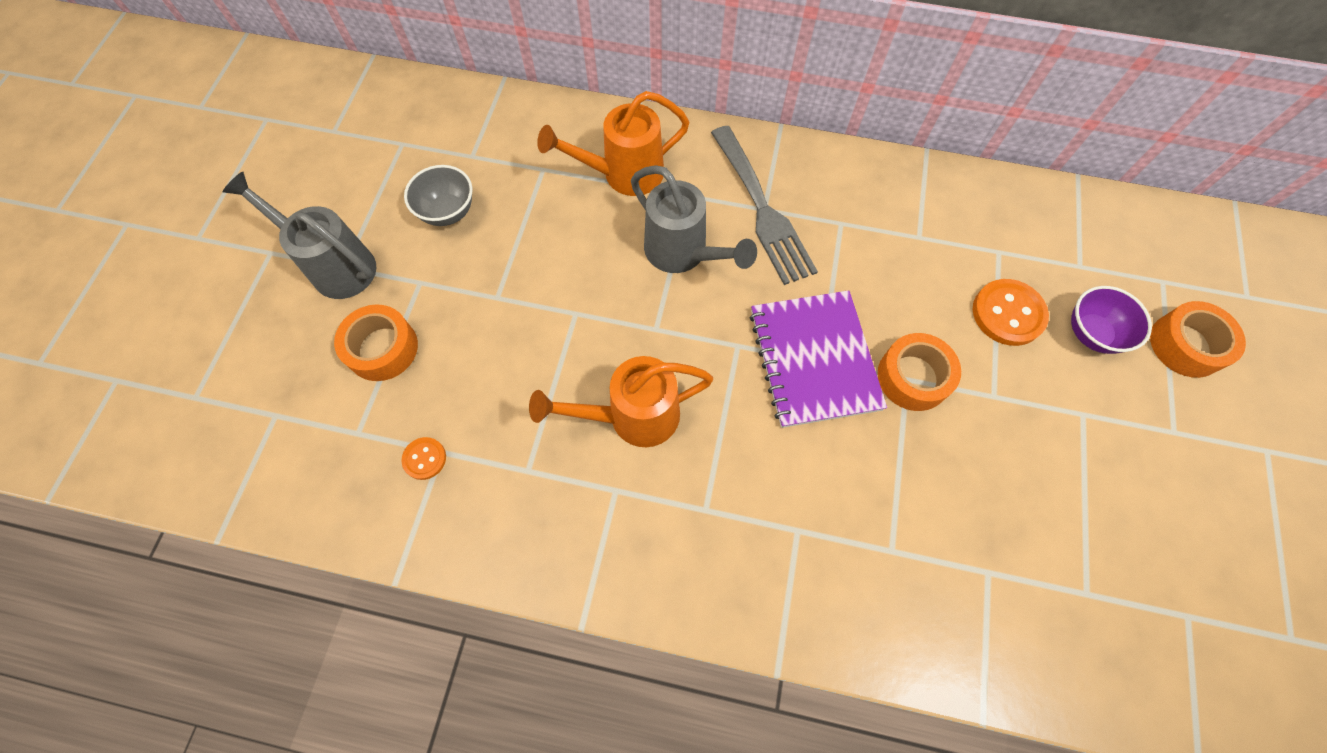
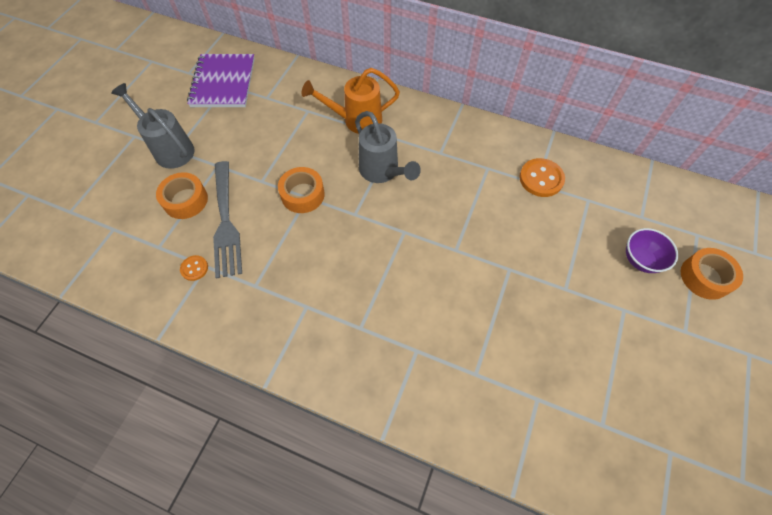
camera: 10 degrees right, 5 degrees down
grey bowl [404,165,473,226] -> none
orange watering can [529,356,713,447] -> none
grey fork [711,126,818,285] -> grey fork moved to [213,161,242,279]
purple notebook [750,290,887,428] -> purple notebook moved to [187,54,255,107]
orange tape [877,333,961,411] -> orange tape moved to [278,167,325,213]
orange button [973,279,1049,346] -> orange button moved to [519,158,565,197]

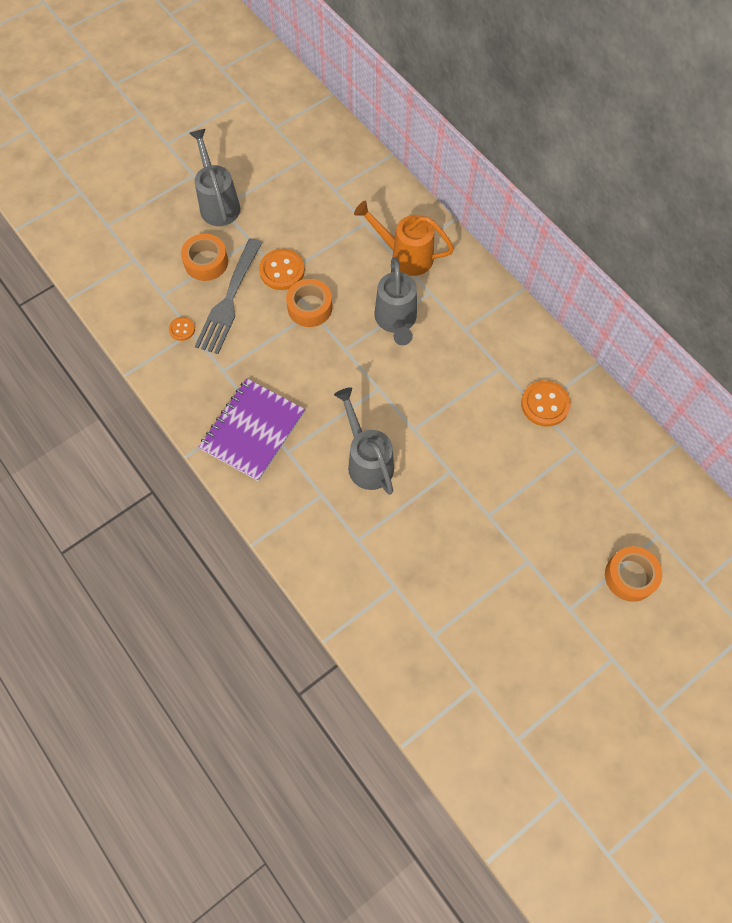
camera: 30 degrees right, 5 degrees up
purple notebook [187,54,255,107] -> purple notebook moved to [199,378,305,481]
purple bowl [626,228,678,273] -> none
none -> orange button [259,249,305,290]
none -> grey watering can [334,387,394,495]

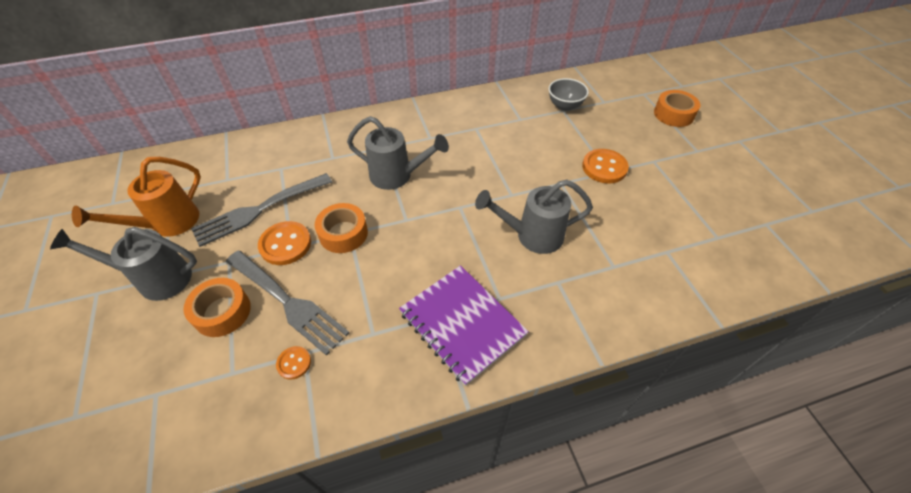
camera: 70 degrees left, 15 degrees down
orange watering can [354,201,454,276] -> orange watering can moved to [72,157,201,237]
orange button [521,380,571,427] -> orange button moved to [582,149,629,183]
none -> grey fork [191,173,332,247]
none -> grey bowl [549,78,589,111]

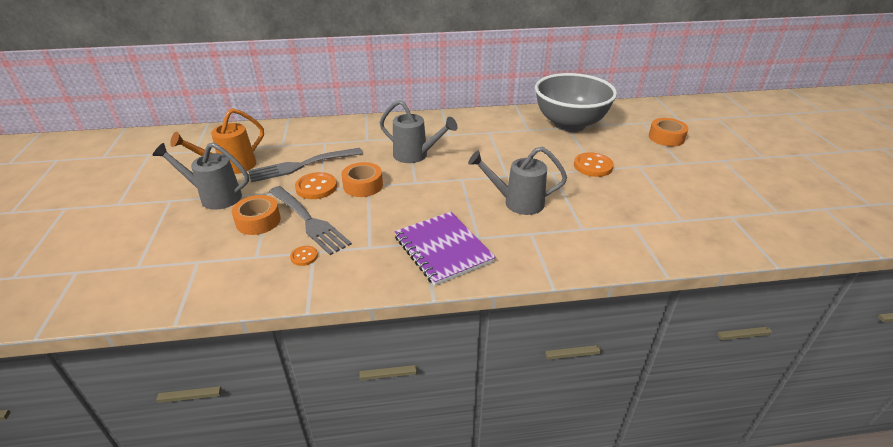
camera: 10 degrees right, 15 degrees down
grey bowl [549,78,589,111] -> grey bowl [535,73,617,132], size x2.32

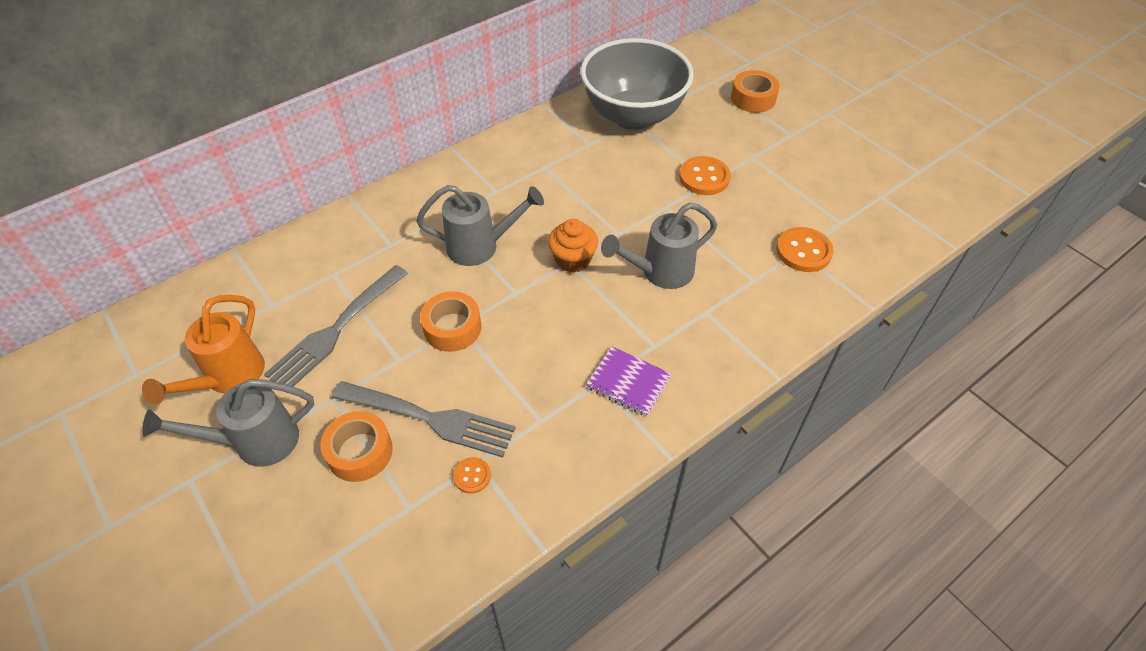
camera: 30 degrees left, 15 degrees up
orange button [295,172,337,199] -> orange button moved to [776,227,834,272]
purple notebook [394,212,496,286] -> purple notebook [586,346,672,416], size x0.61
none -> orange cupcake [548,219,598,273]

